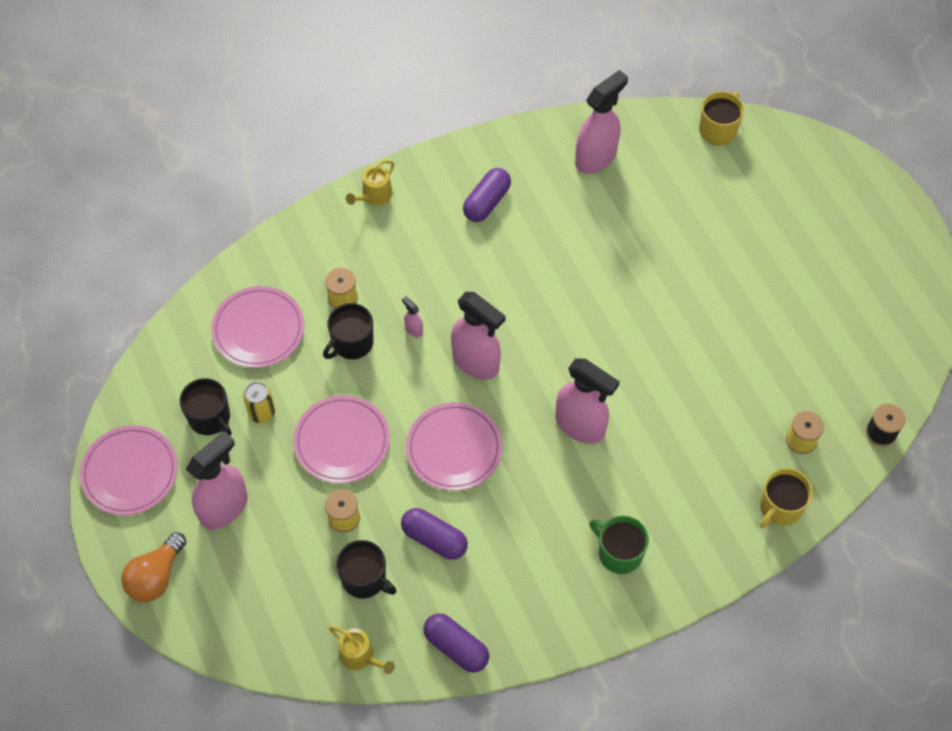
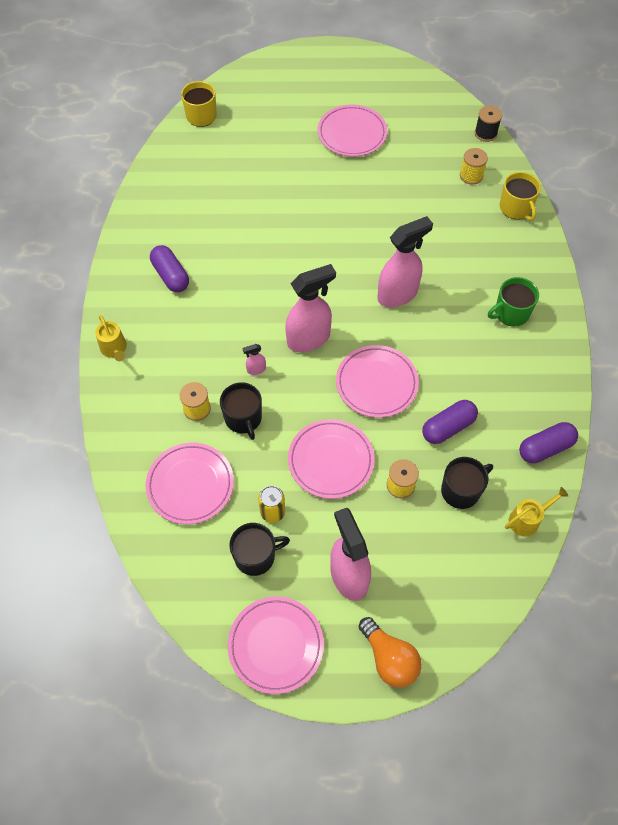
camera: 65 degrees left, 0 degrees up
pink spray bottle [575,70,628,174] -> none
none -> pink plate [318,104,387,157]

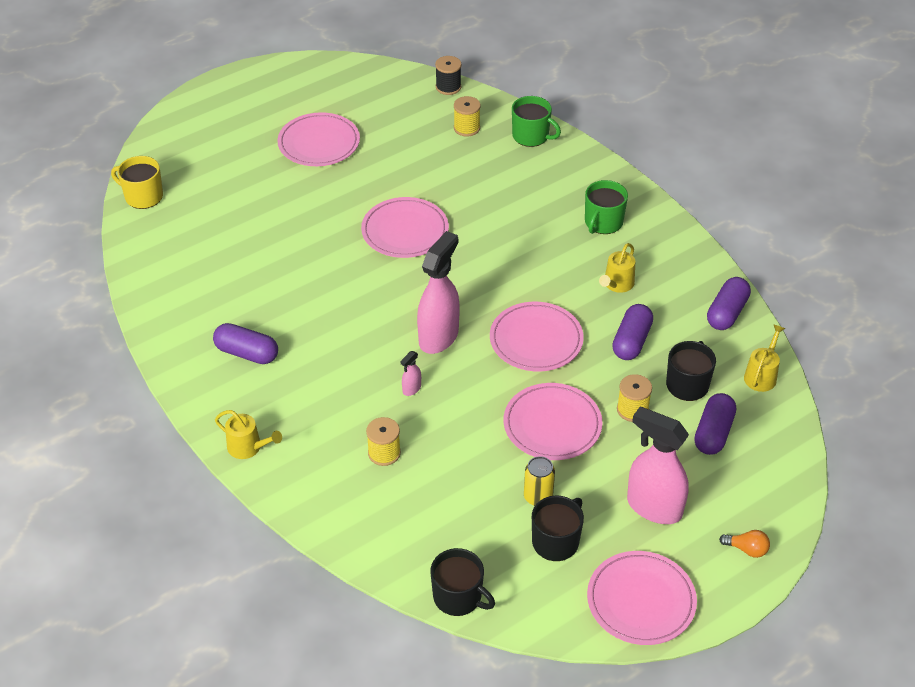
camera: 35 degrees left, 15 degrees down
pink plate [146,443,234,524] -> pink plate moved to [361,197,449,258]
black mug [220,382,262,440] -> black mug moved to [430,548,495,616]
orange light bulb [359,617,422,688] -> orange light bulb [719,530,770,558], size x0.56
pink spray bottle [377,216,433,307] -> none
yellow mug [500,172,541,221] -> green mug [512,96,561,147]
none -> yellow watering can [599,243,635,293]
none -> purple capsule [694,393,736,455]

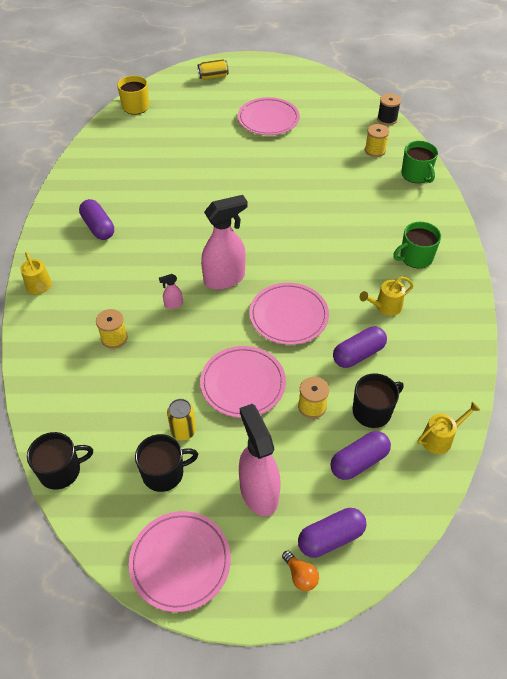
camera: 35 degrees right, 5 degrees up
pink plate [361,197,449,258] -> none
black mug [430,548,495,616] -> black mug turned 90 degrees counterclockwise [27,432,93,490]
purple capsule [707,277,751,330] -> purple capsule moved to [298,508,367,558]
none -> yellow can [198,59,229,80]

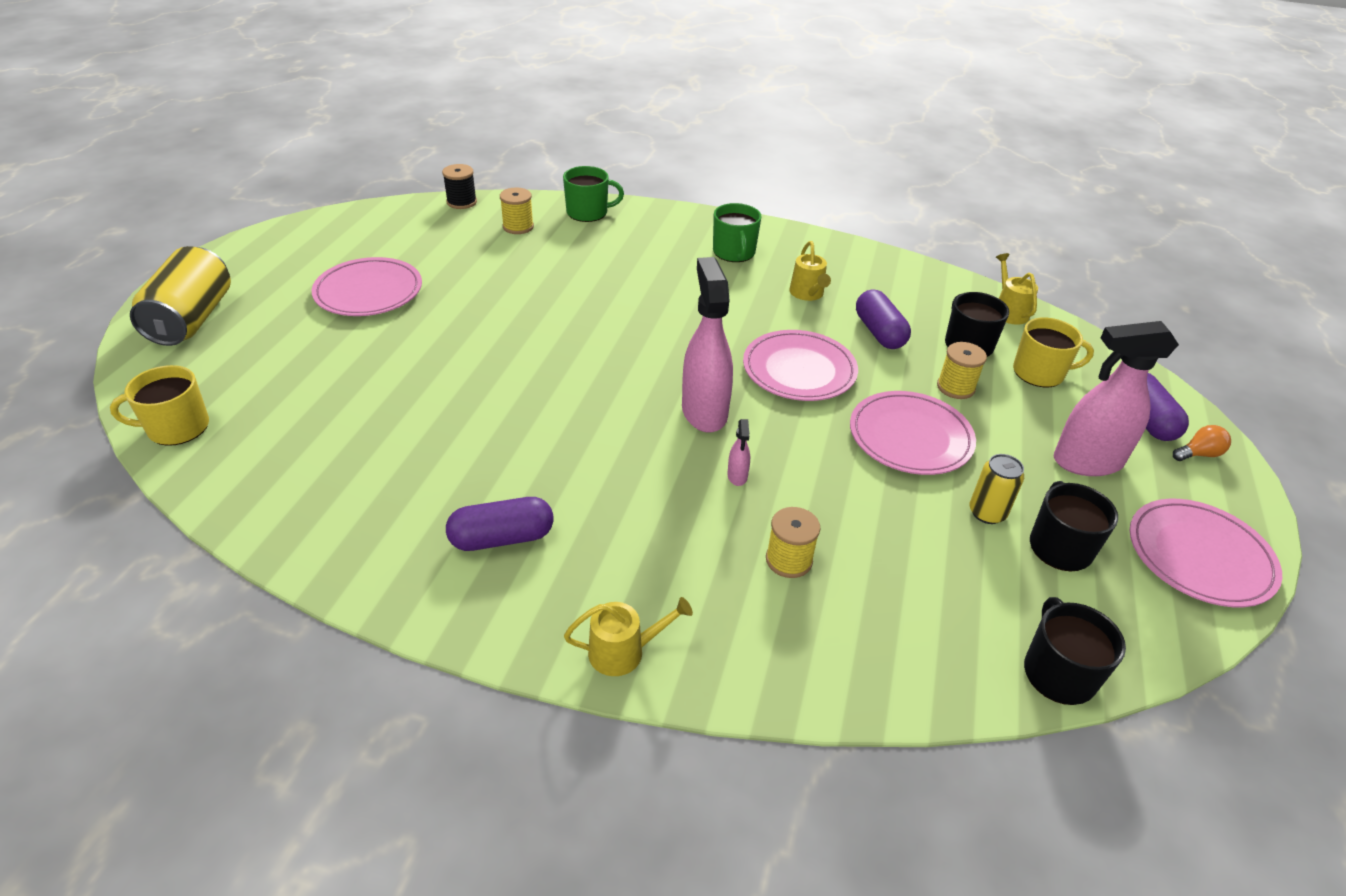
camera: 75 degrees left, 10 degrees down
yellow can [198,59,229,80] -> yellow can [130,246,231,346], size x1.87
purple capsule [330,431,391,480] -> yellow mug [1013,318,1094,387]

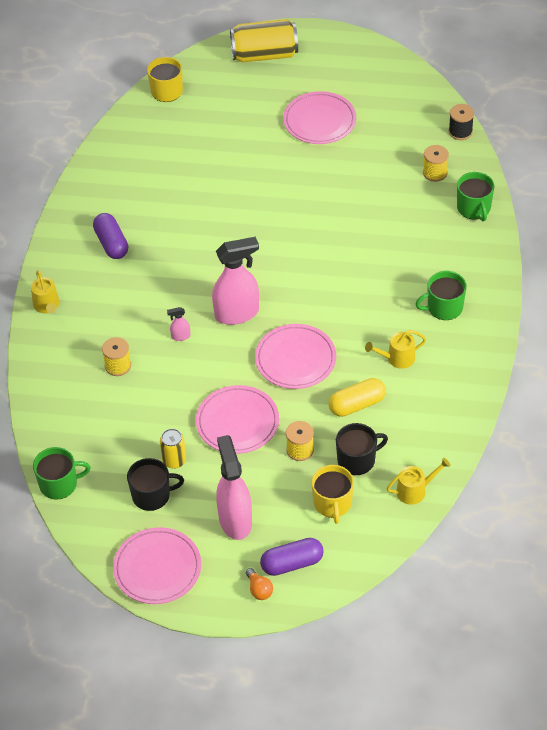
camera: 85 degrees right, 10 degrees up
purple capsule [856,290,911,349] -> yellow capsule [329,378,386,417]
black mug [1024,597,1126,705] -> green mug [33,447,90,500]

